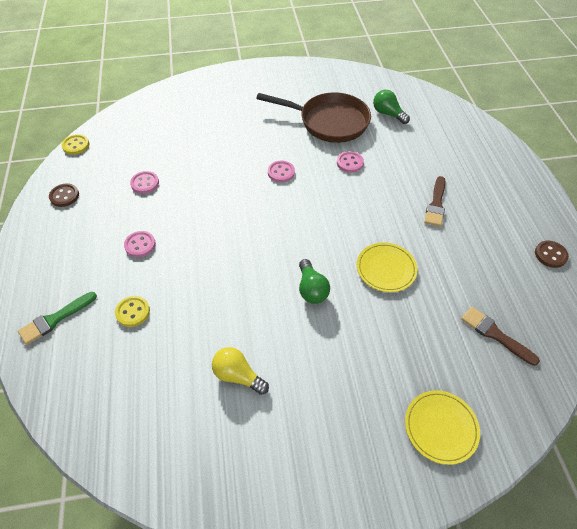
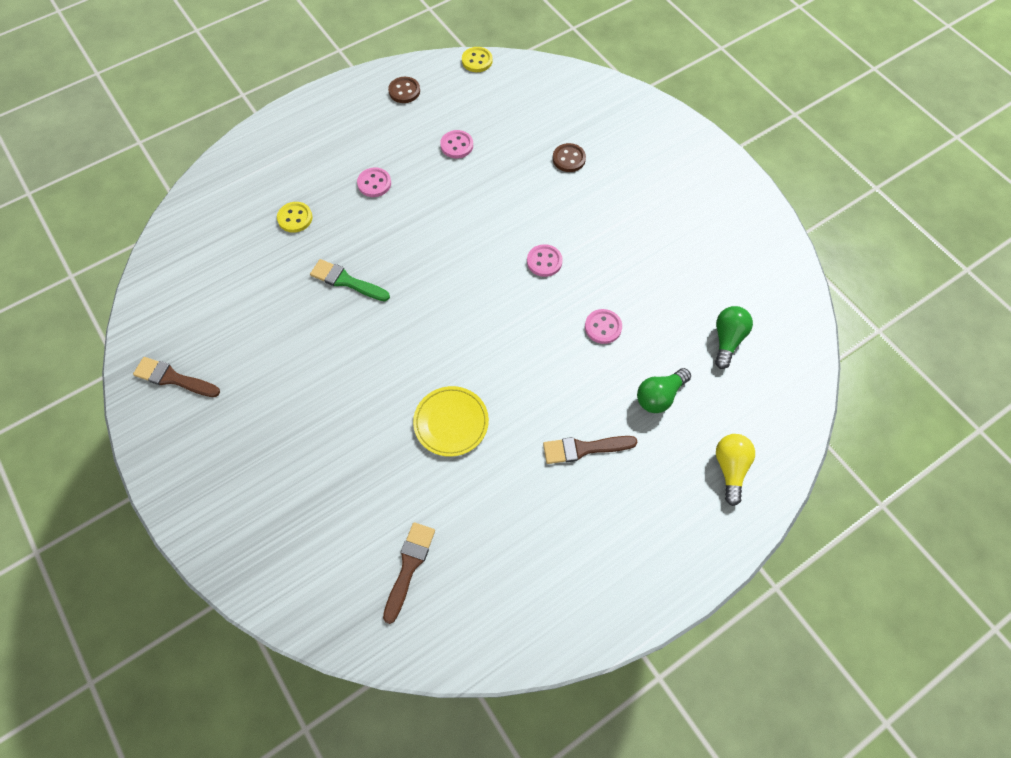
camera: 65 degrees right, 10 degrees up
green brush [18,292,97,345] -> green brush moved to [310,259,390,301]
yellow light bulb [212,347,269,395] -> yellow light bulb moved to [716,434,755,506]
brown pan [256,92,371,143] -> none
green light bulb [299,259,330,304] -> green light bulb moved to [637,368,691,413]
yellow plate [405,390,480,465] -> none
brown button [535,241,569,268] -> brown button moved to [553,143,586,172]
none -> brown brush [133,357,220,397]

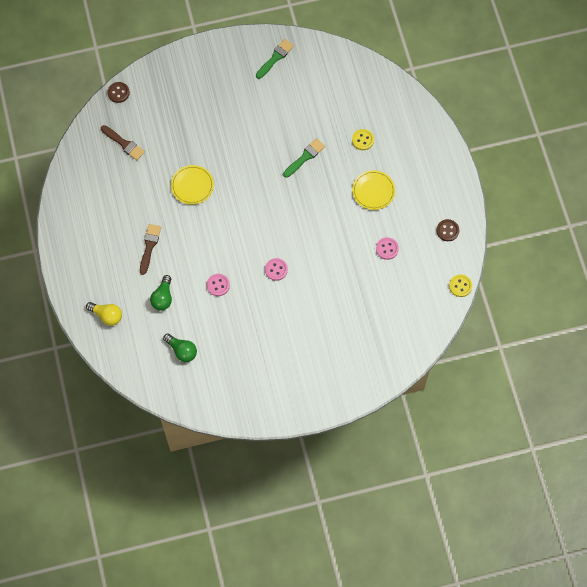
camera: 110 degrees right, 5 degrees up
brown brush [133,357,220,397] -> green brush [256,39,294,79]
pink button [357,167,391,197] -> yellow plate [352,170,395,210]
brown button [553,143,586,172] -> brown button moved to [107,82,130,103]
green light bulb [637,368,691,413] -> green light bulb turned 150 degrees counterclockwise [150,275,172,310]

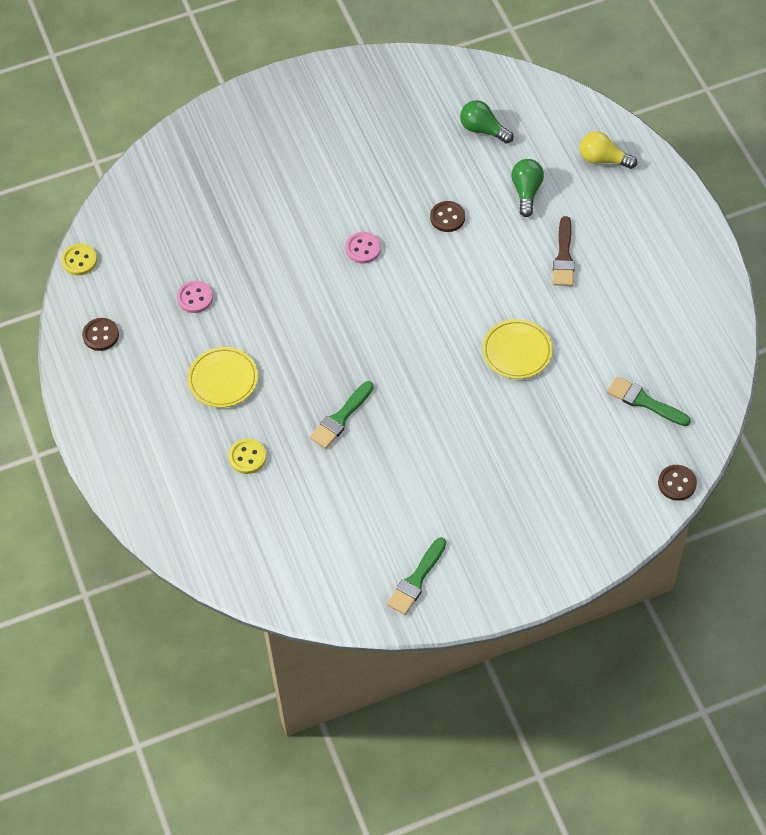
camera: 175 degrees right, 10 degrees down
brown brush [101,125,145,160] -> green brush [607,376,691,426]
pink button [207,274,230,296] -> brown button [430,201,465,232]

